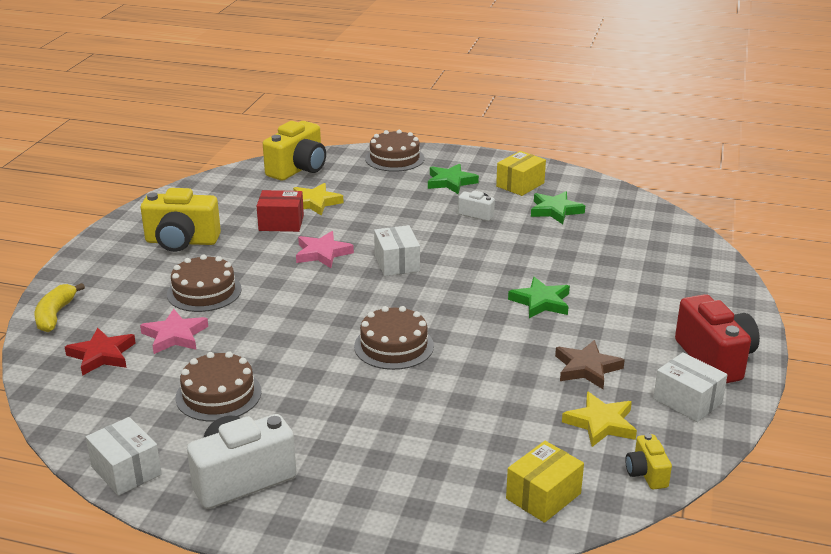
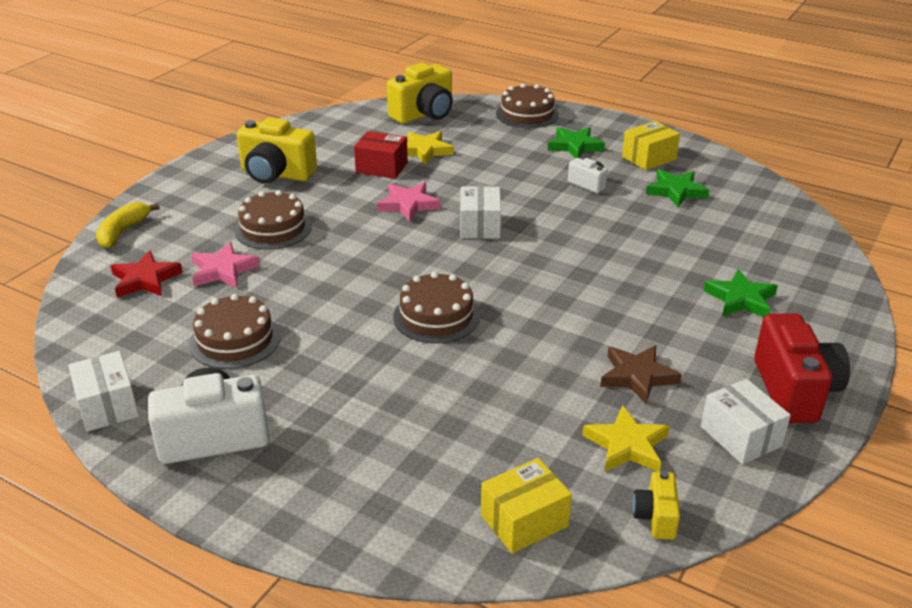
camera: 15 degrees right, 5 degrees up
green star [508,277,570,318] -> green star moved to [703,269,778,317]

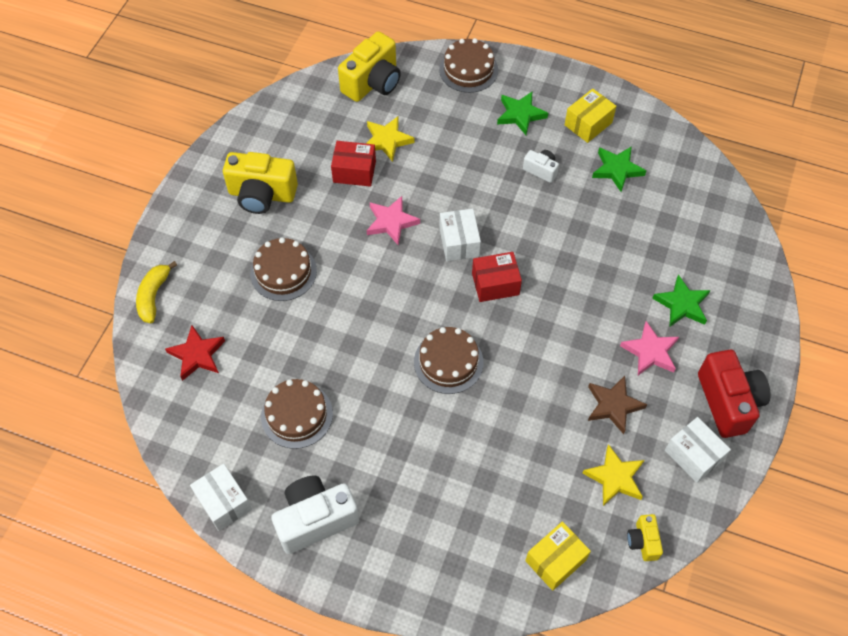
camera: 10 degrees left, 25 degrees up
pink star [191,242,260,288] -> pink star moved to [620,321,679,375]
none -> red box [472,252,522,302]

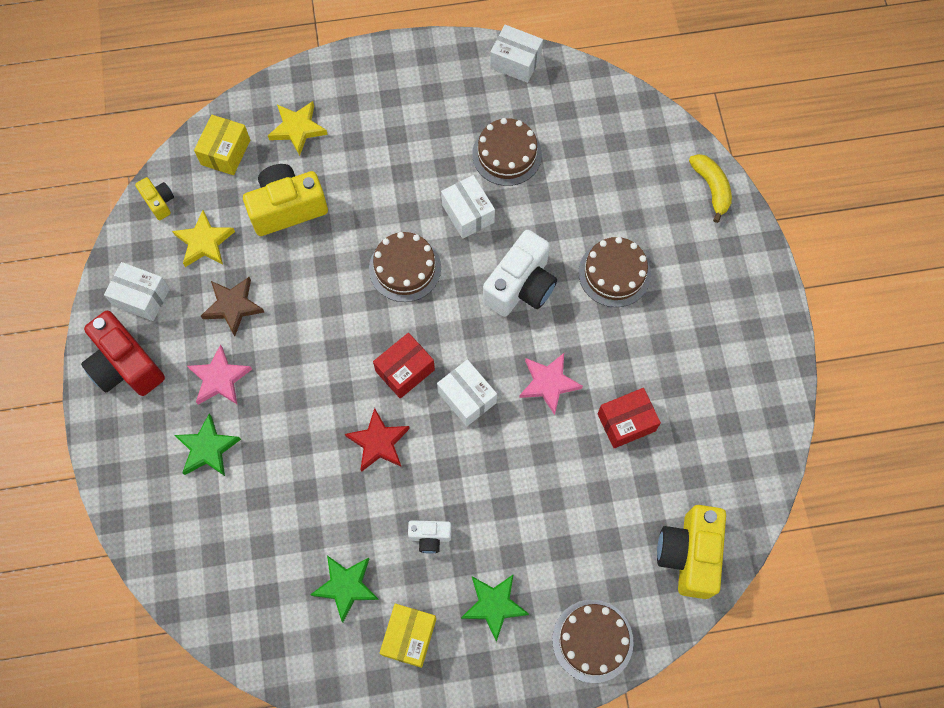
camera: 150 degrees right, 10 degrees up
red star [165,325,225,381] -> red star moved to [345,408,410,472]
yellow camera [223,152,298,214] -> yellow camera moved to [243,164,328,236]
white camera [271,476,359,554] -> white camera moved to [483,230,557,317]
yellow star [366,116,414,162] -> yellow star moved to [267,101,328,156]
none -> white box [441,175,495,239]

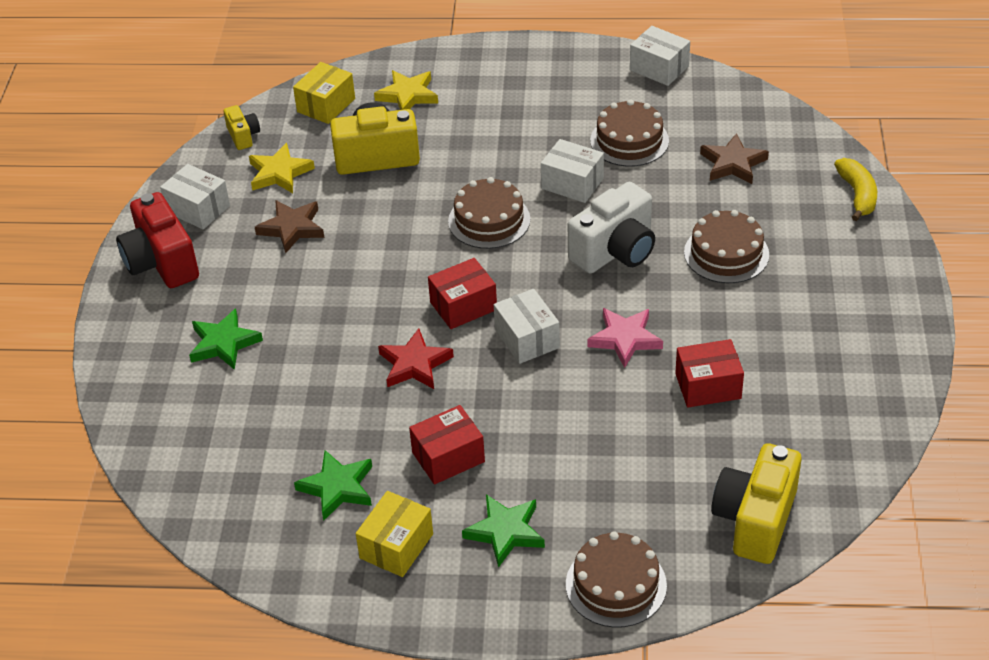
camera: 15 degrees right, 25 degrees down
pink star [187,344,252,405] -> none
white camera [408,520,452,554] -> red box [409,405,485,485]
white box [441,175,495,239] -> white box turned 45 degrees counterclockwise [541,139,604,203]
none -> brown star [700,133,769,184]

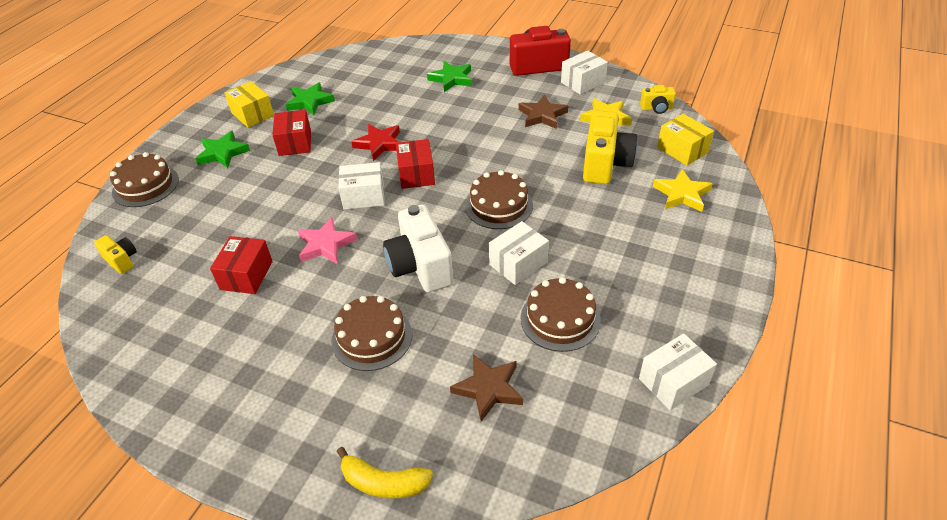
camera: 110 degrees right, 0 degrees up
yellow camera [711,443,802,564] -> yellow camera [94,235,137,274], size x0.51

